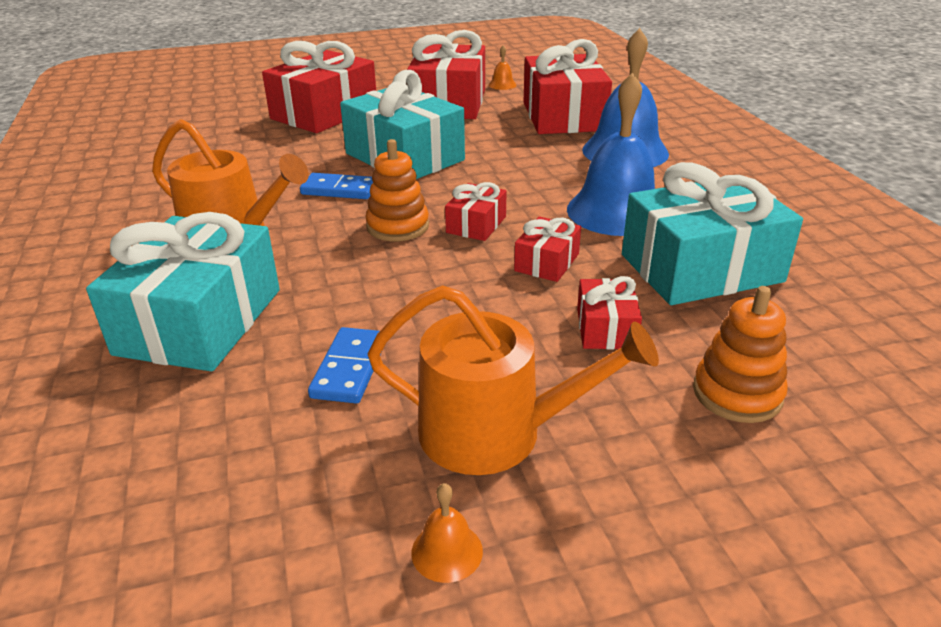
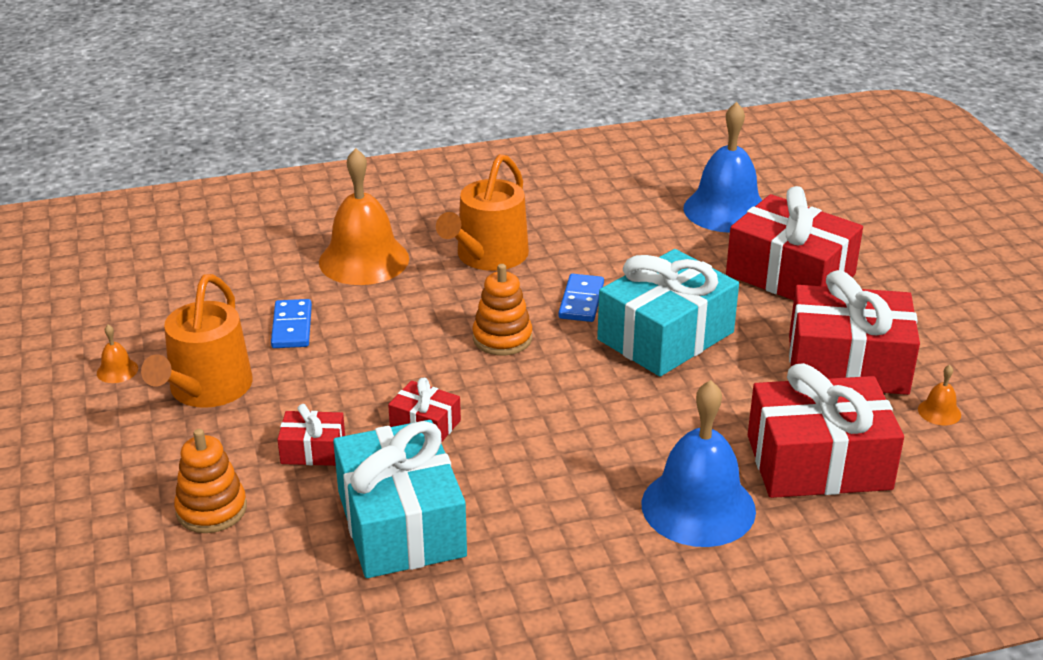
camera: 90 degrees right, 0 degrees up
turquoise gift [86,212,280,372] -> orange bell [319,148,409,285]
blue domino [308,327,382,403] -> blue domino turned 75 degrees clockwise [271,299,312,348]
red gift [445,182,507,241] -> none
blue bell [567,72,655,236] -> blue bell moved to [683,102,762,233]

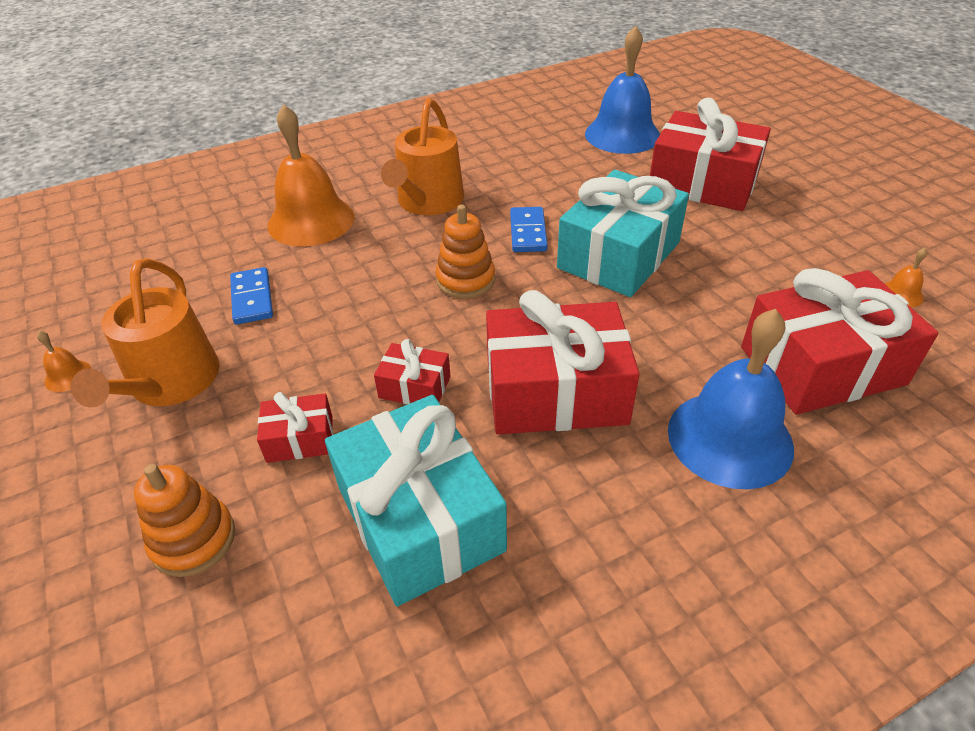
camera: 10 degrees left, 10 degrees up
red gift [789,270,920,395] -> red gift moved to [486,290,640,435]

